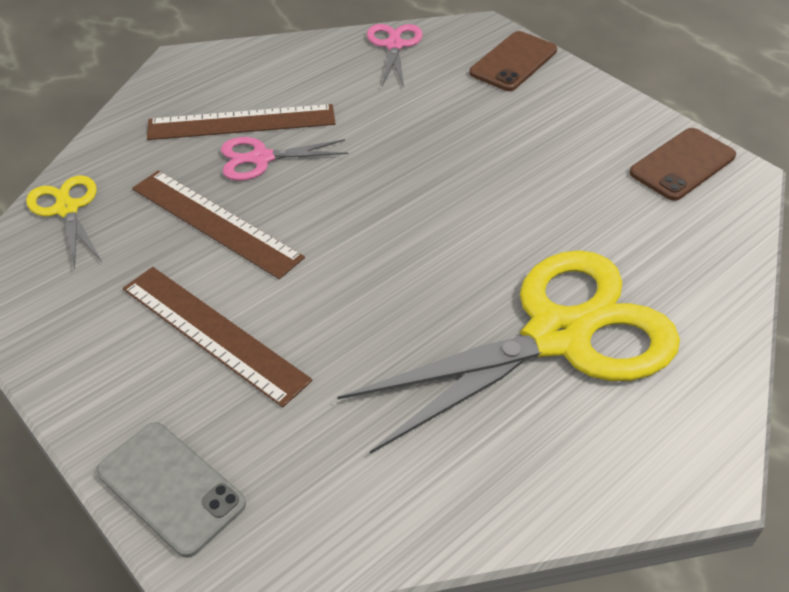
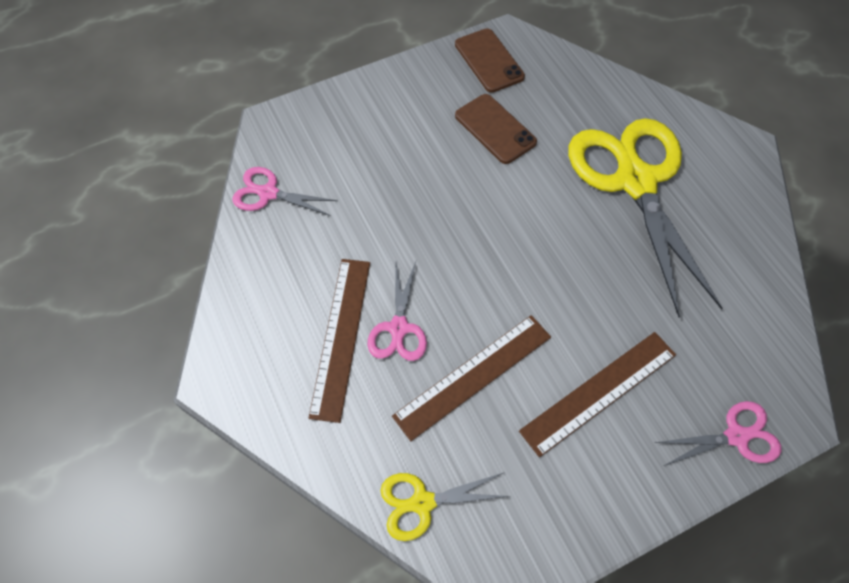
camera: 75 degrees left, 15 degrees up
grey phone [96,422,246,558] -> pink scissors [655,401,781,466]
brown phone [469,31,557,91] -> brown phone moved to [455,94,537,164]

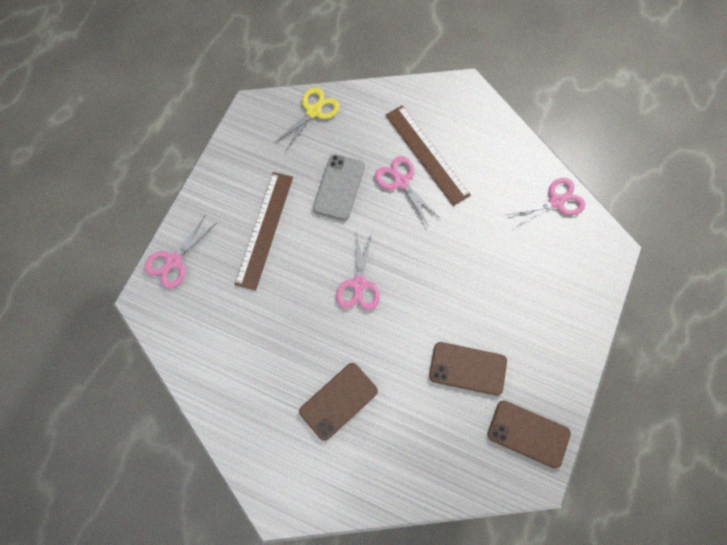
camera: 140 degrees right, 10 degrees up
brown ruler [392,315,551,441] -> grey phone [313,154,365,221]
yellow scissors [568,118,722,317] -> brown phone [299,363,378,441]
none -> pink scissors [336,232,380,310]

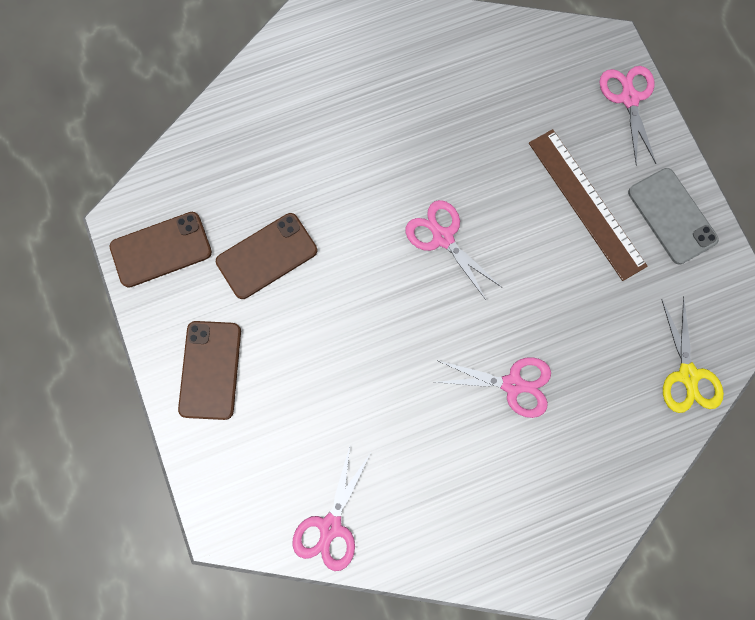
camera: 135 degrees right, 5 degrees up
brown phone [299,363,378,441] -> brown phone moved to [178,321,241,420]
grey phone [313,154,365,221] -> grey phone moved to [628,168,719,265]
brown ruler [386,105,471,206] -> none

